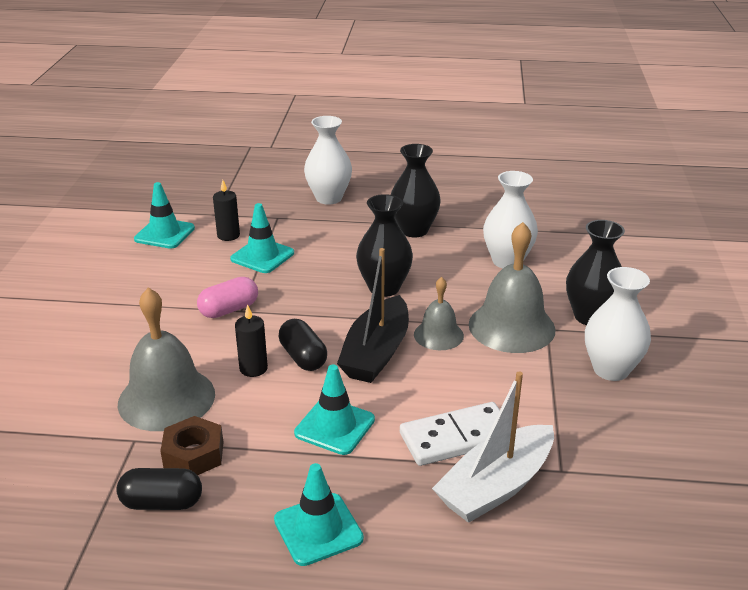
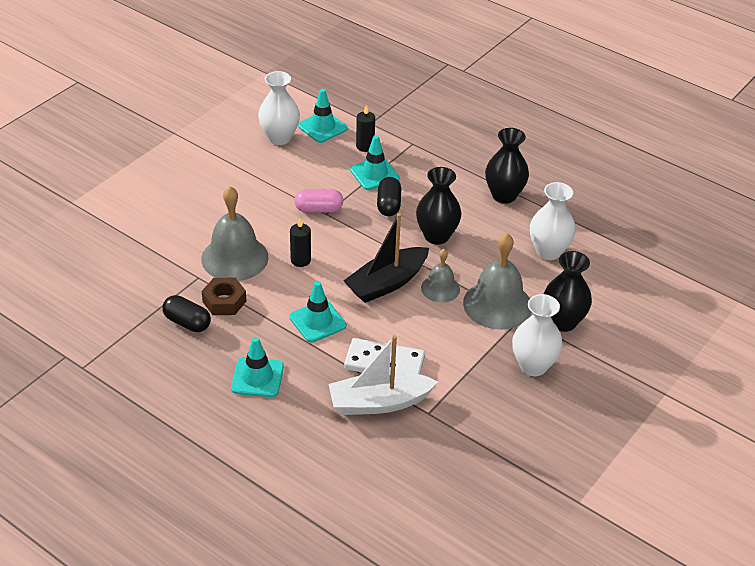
camera: 30 degrees right, 10 degrees up
black capsule [279,319,327,371] -> black capsule moved to [377,177,401,216]
white vase [304,116,352,205] -> white vase moved to [258,71,300,145]

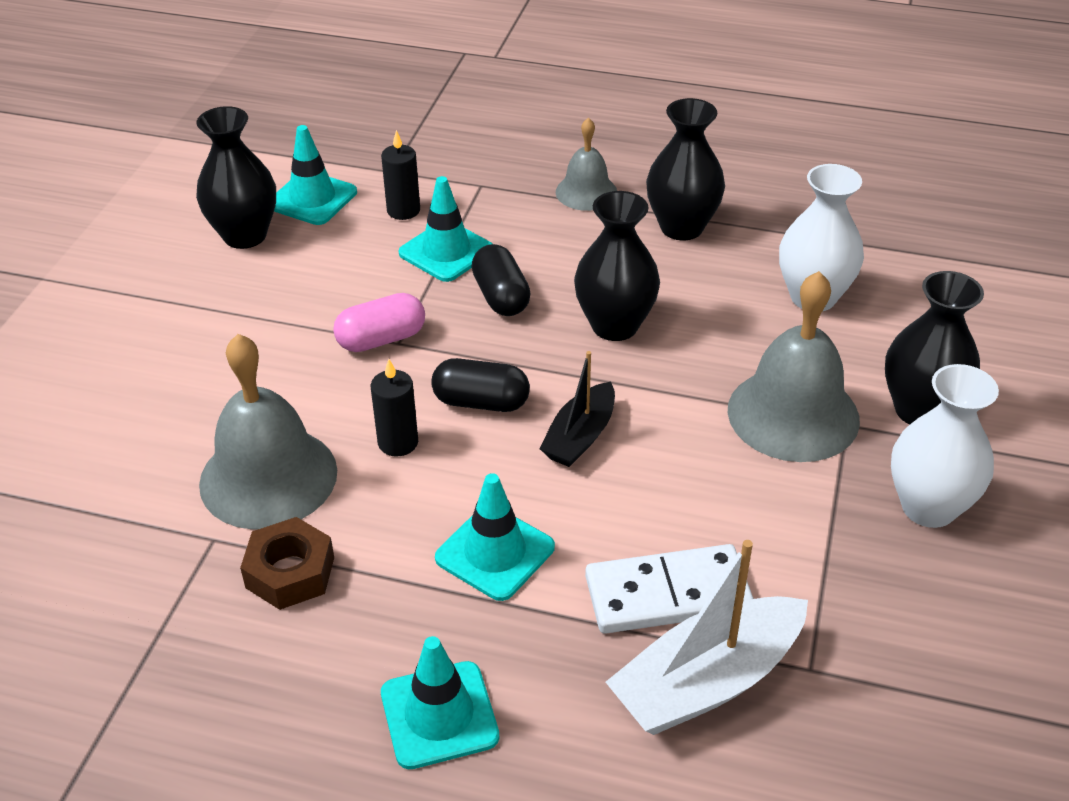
camera: 20 degrees left, 0 degrees up
black capsule [162,295,211,332] -> black capsule moved to [431,358,530,412]
white vase [258,71,300,145] -> black vase [196,106,276,249]
black boat [344,213,429,303] -> black boat [539,351,615,467], size x0.62
grey bell [421,249,460,303] -> grey bell moved to [556,118,617,211]

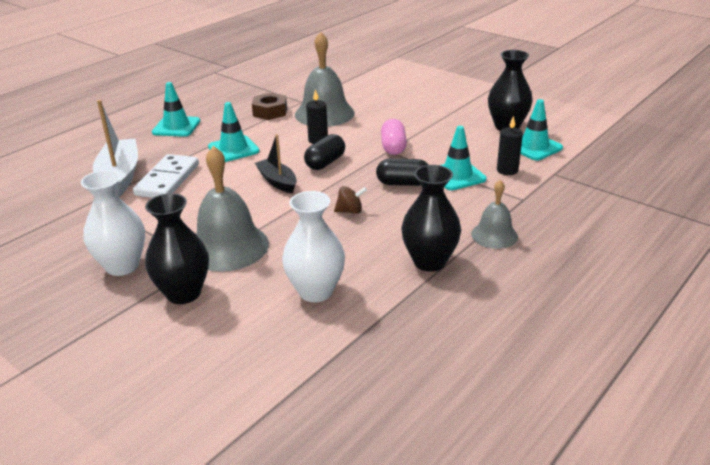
camera: 115 degrees right, 10 degrees down
black vase [574,191,660,341] -> brown spinning top [334,186,367,214]

